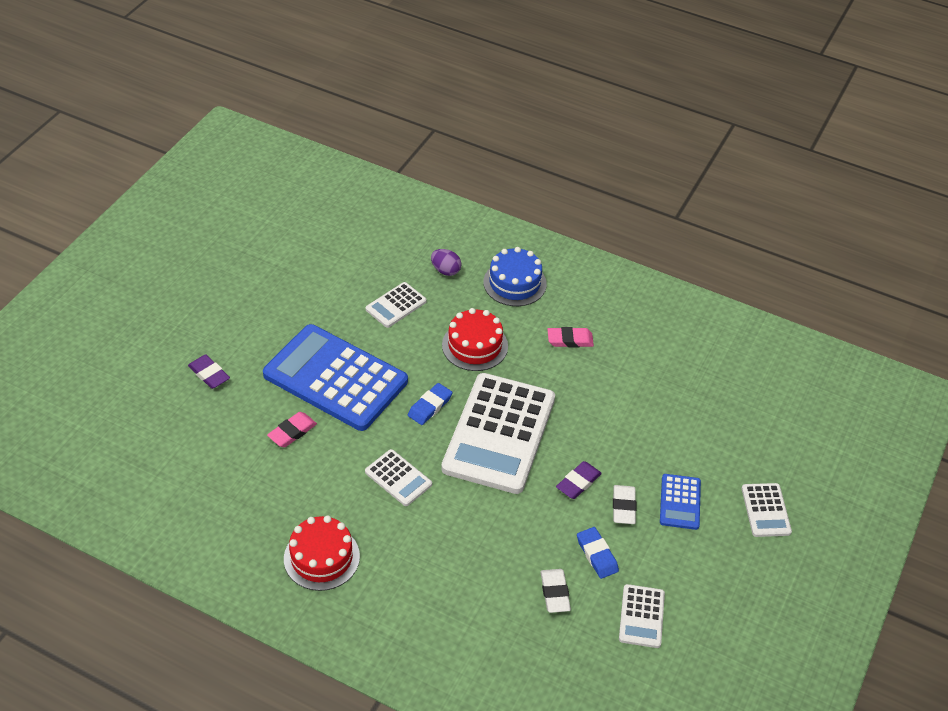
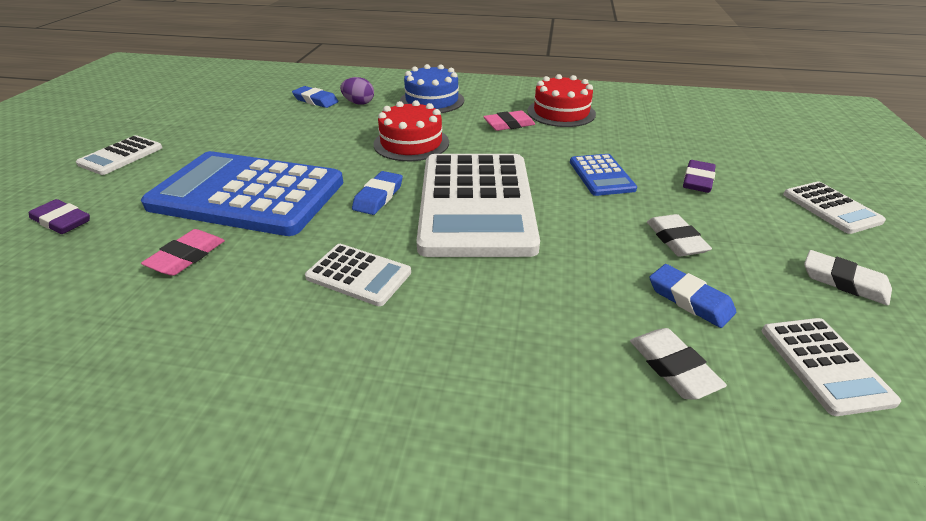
camera: 15 degrees left, 10 degrees down
red cake [284,515,360,591] -> red cake moved to [527,74,596,127]
white calculator [366,282,427,328] -> white calculator moved to [76,135,163,175]
purple eraser [556,461,602,499] -> purple eraser moved to [683,160,716,193]
blue calculator [660,474,701,530] -> blue calculator moved to [570,154,637,196]
none -> blue eraser [292,86,338,108]
none -> white eraser [804,250,892,305]

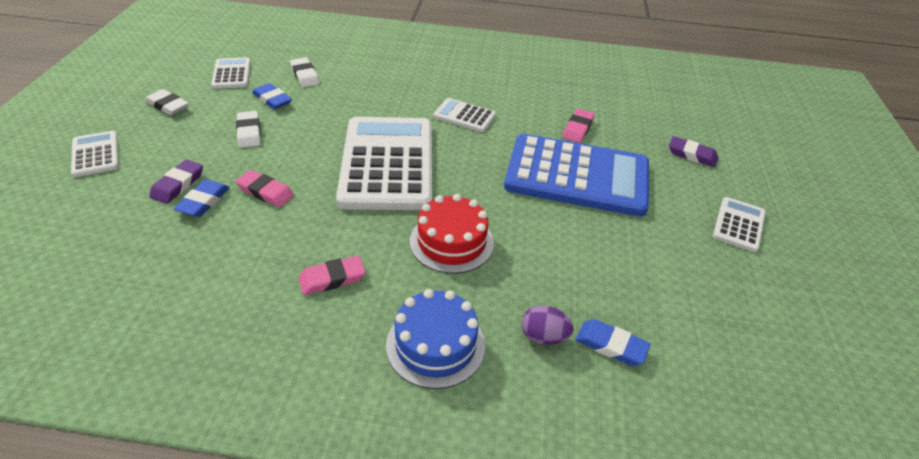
camera: 175 degrees right, 5 degrees up
blue eraser [352,171,403,215] -> blue eraser moved to [174,179,230,217]
red cake [527,74,596,127] -> none
blue calculator [570,154,637,196] -> pink eraser [235,170,294,207]

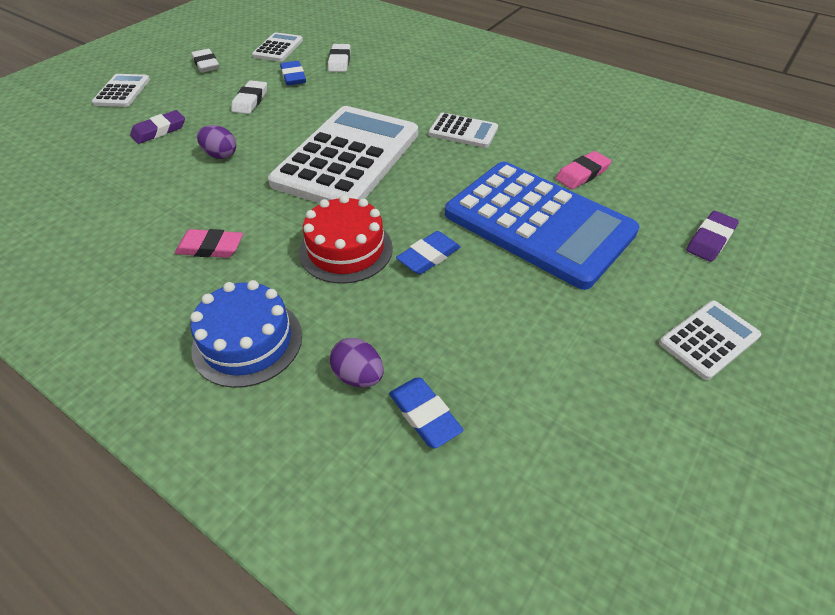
camera: 30 degrees right, 5 degrees up
blue eraser [174,179,230,217] -> blue eraser moved to [396,231,460,274]
pink eraser [235,170,294,207] -> purple egg [197,125,236,159]
white calculator [433,98,496,132] -> white calculator turned 150 degrees clockwise [428,113,498,148]
purple eraser [669,136,718,167] -> purple eraser turned 75 degrees clockwise [686,211,739,262]

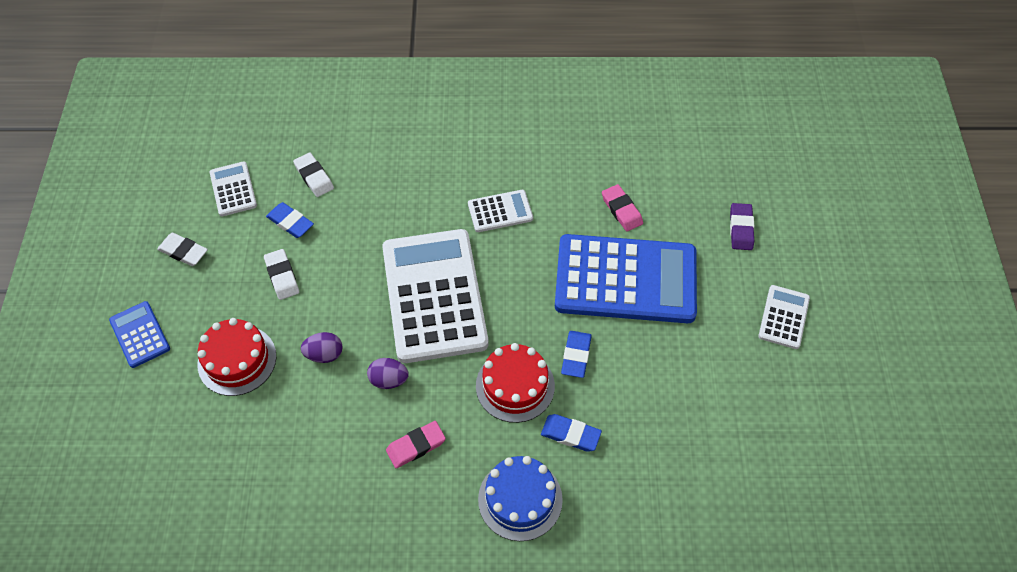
camera: 35 degrees left, 10 degrees up
white calculator [92,74,150,107] -> blue calculator [109,301,170,368]
purple eraser [130,110,185,144] -> red cake [197,318,276,396]
purple egg [330,338,384,387] -> purple egg moved to [367,358,409,389]
blue eraser [389,378,463,448] -> blue eraser moved to [541,414,602,452]
pink eraser [555,151,612,189] -> pink eraser turned 45 degrees counterclockwise [602,184,643,231]

